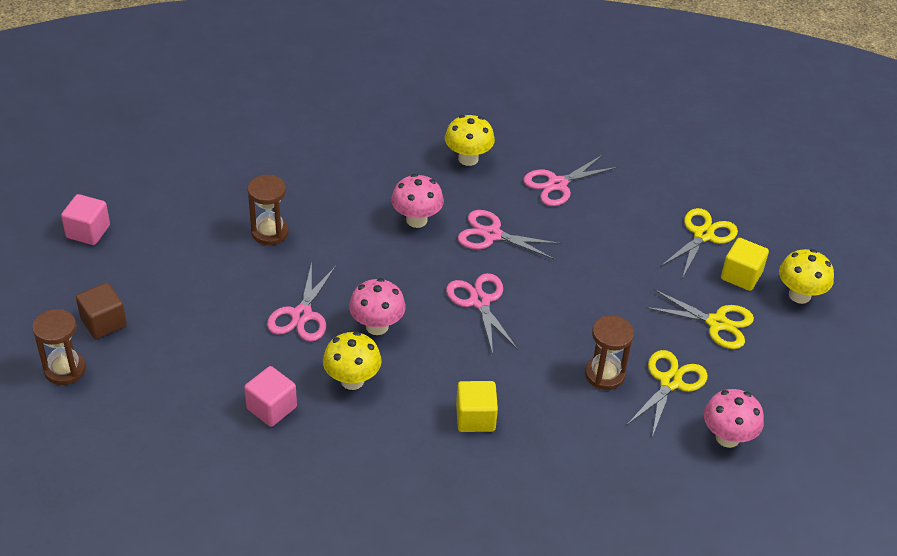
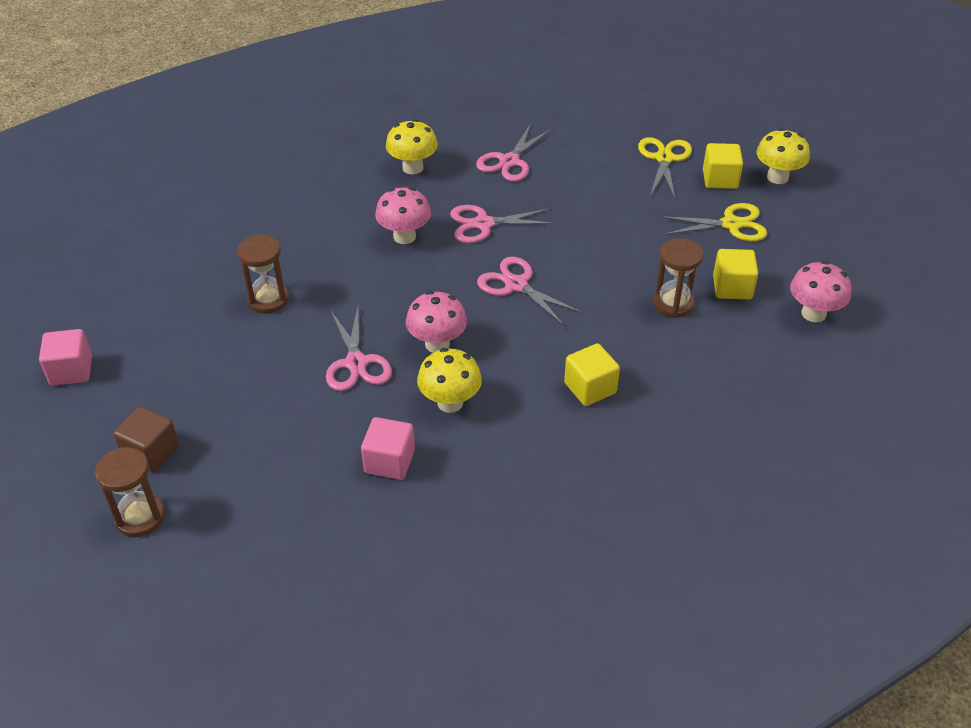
camera: 25 degrees left, 0 degrees up
yellow scissors [627,350,708,437] -> yellow cube [713,249,758,299]

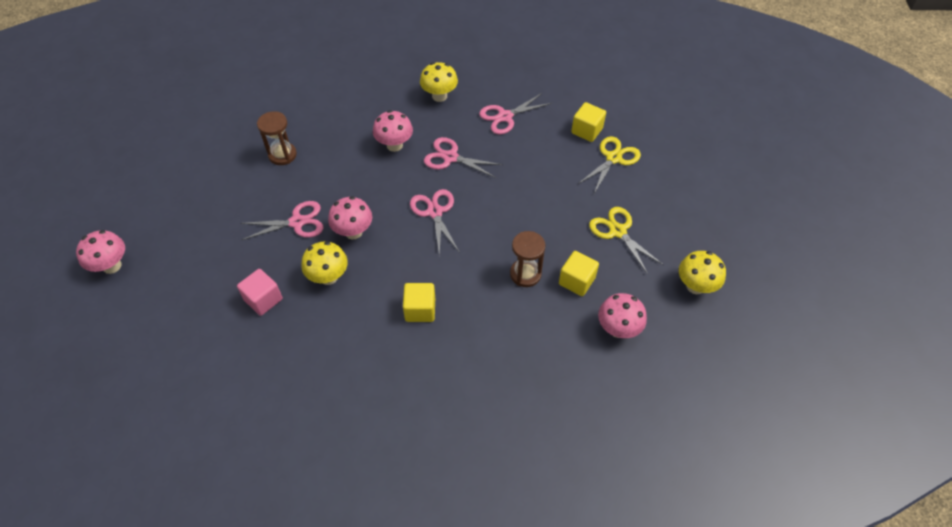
camera: 30 degrees right, 10 degrees up
pink cube [39,329,92,386] -> none
brown hourglass [95,447,165,537] -> pink mushroom [76,230,125,274]
brown cube [114,406,179,473] -> none
pink scissors [326,307,392,391] -> pink scissors turned 120 degrees counterclockwise [240,201,324,240]
yellow scissors [660,203,767,241] -> yellow scissors turned 150 degrees counterclockwise [589,207,663,274]
yellow cube [703,143,743,189] -> yellow cube moved to [571,102,606,142]
yellow mushroom [756,128,810,184] -> yellow mushroom moved to [679,251,726,294]

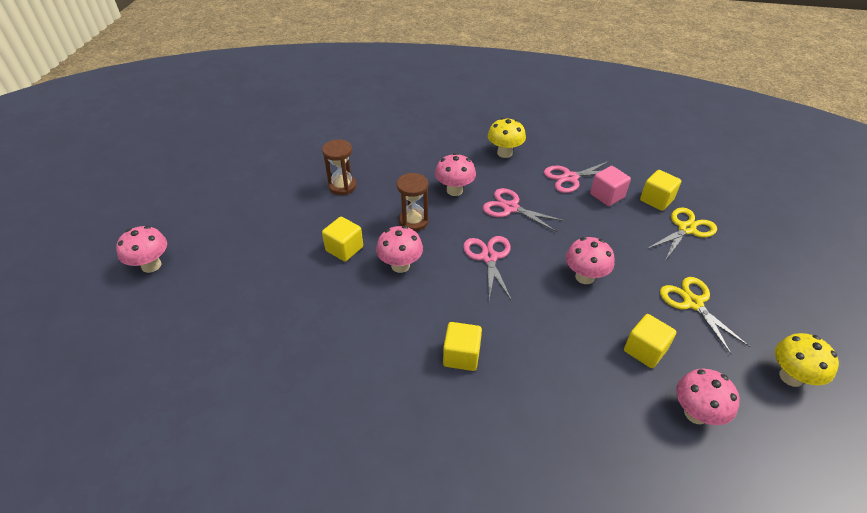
camera: 10 degrees right, 10 degrees down
pink cube [237,269,283,316] -> pink cube moved to [590,166,631,206]
pink scissors [240,201,324,240] -> yellow cube [322,217,363,262]
yellow mushroom [301,241,348,285] -> none
brown hourglass [510,231,546,287] -> brown hourglass moved to [397,173,429,231]
none -> pink mushroom [566,237,614,284]

